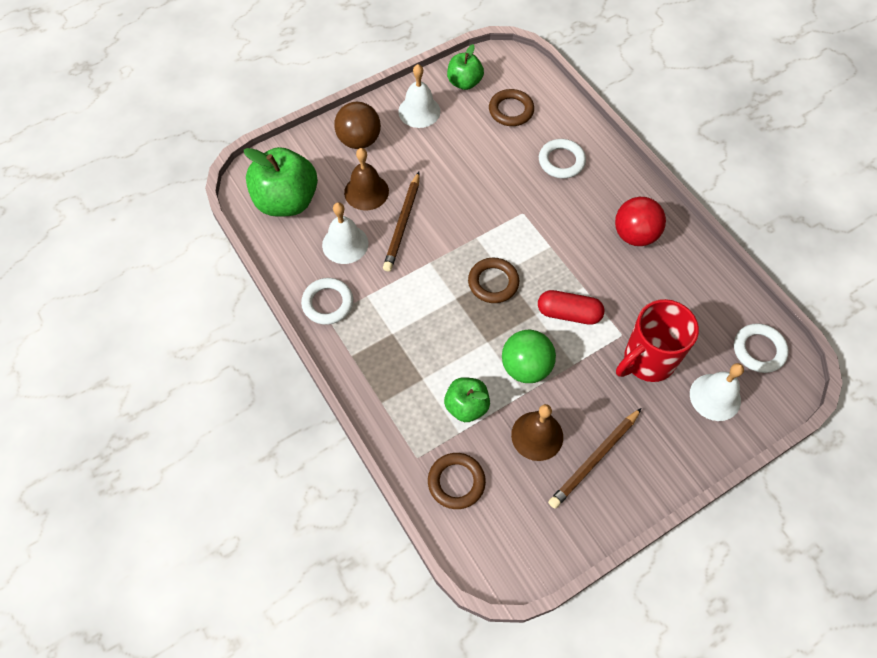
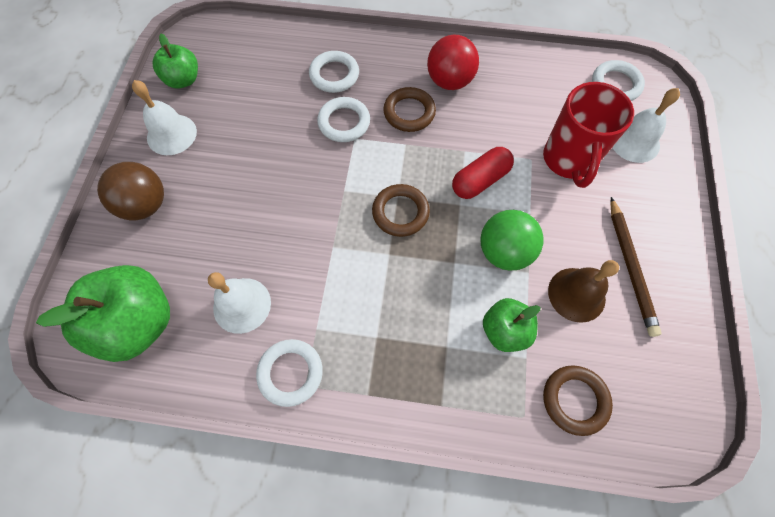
camera: 50 degrees left, 5 degrees up
brown bell [344,148,389,210] -> none
brown pencil [383,172,420,272] -> none
brown ring [489,89,534,126] -> brown ring moved to [383,87,436,132]
none -> white ring [317,97,370,142]

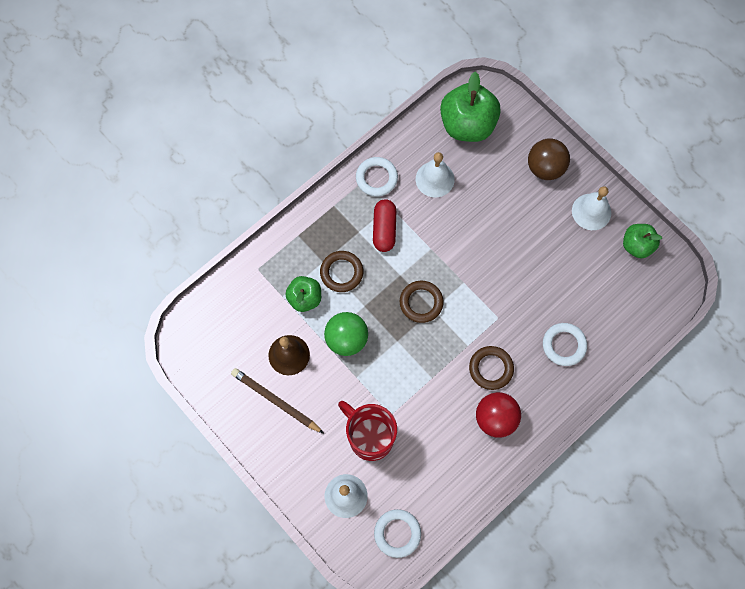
camera: 130 degrees right, 5 degrees up
white ring [317,97,370,142] -> none
red capsule [452,147,514,199] -> red capsule moved to [373,199,396,252]
brown ring [543,365,613,436] -> brown ring moved to [320,251,363,292]

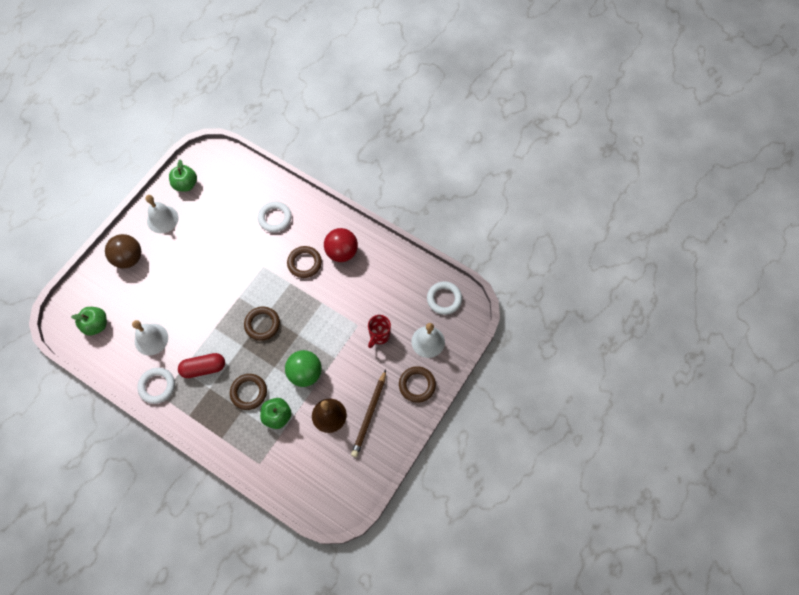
camera: 105 degrees left, 5 degrees down
red mug [338,401,397,461] -> red mug [368,315,391,348], size x0.58
green apple [440,72,501,142] -> green apple [71,307,107,336], size x0.58
none -> brown ring [399,366,436,403]

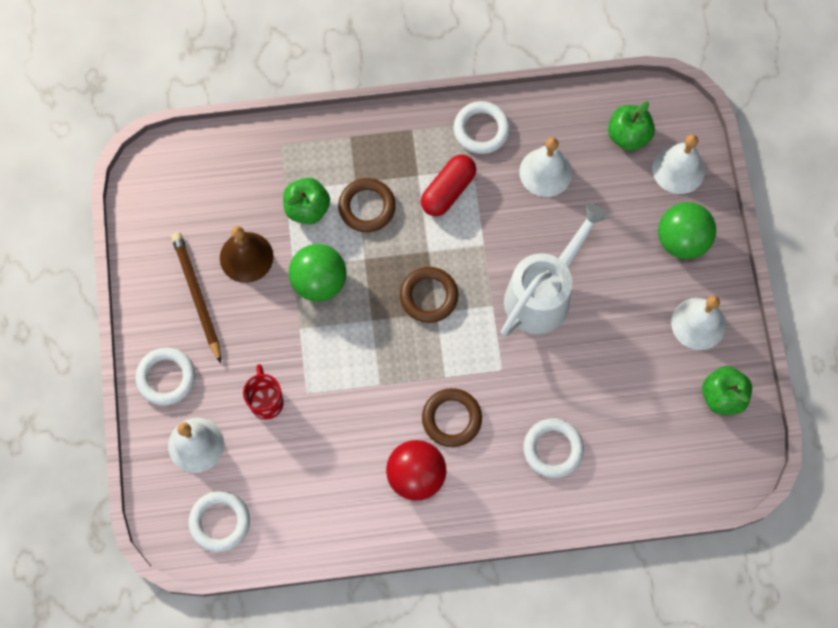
camera: 140 degrees right, 5 degrees up
brown ball [105,234,141,269] -> green ball [658,202,716,259]
brown ring [399,366,436,403] -> white ring [135,347,195,405]
none -> white watering can [501,203,609,337]
none -> white bell [652,134,705,194]

